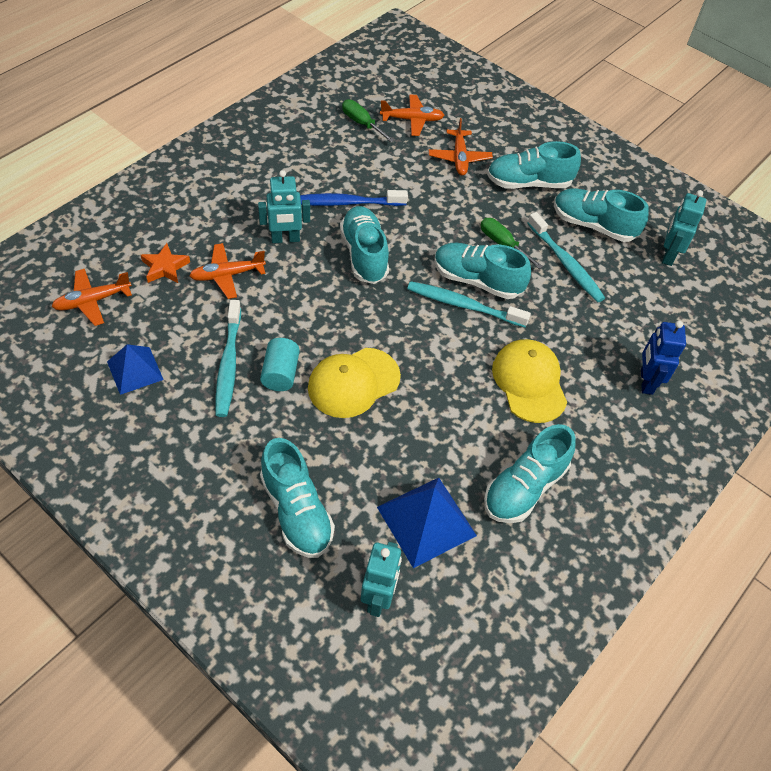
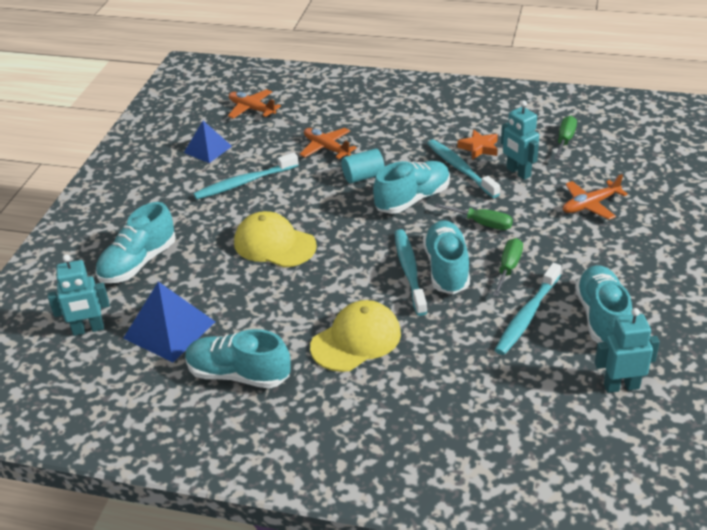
camera: 70 degrees right, 15 degrees down
orange star [141,243,190,283] -> orange star moved to [457,129,498,160]
turquoise robot [258,170,310,243] -> turquoise robot moved to [501,100,539,180]
turquoise cylinder [260,338,300,391] -> turquoise cylinder moved to [342,149,385,184]
blue toothbrush [300,190,408,206] -> turquoise toothbrush [427,140,500,198]
orange plane [380,95,445,136] -> none
turquoise shoe [487,141,581,189] -> none
blue robot [641,321,686,395] -> none
none -> green screwdriver [435,203,513,230]

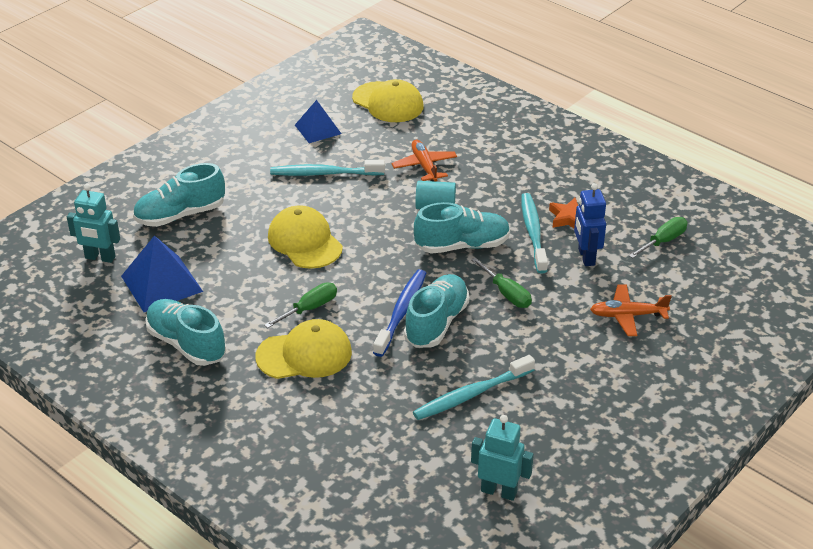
camera: 25 degrees right, 0 degrees up
orange plane [228,89,281,119] -> yellow cap [352,79,424,122]
turquoise toothbrush [395,229,427,316] -> blue toothbrush [373,269,426,357]
green screwdriver [493,238,523,297] -> green screwdriver moved to [264,282,337,328]
turquoise robot [501,100,539,180] -> blue robot [574,183,606,266]
turquoise shoe [575,265,632,343] -> none

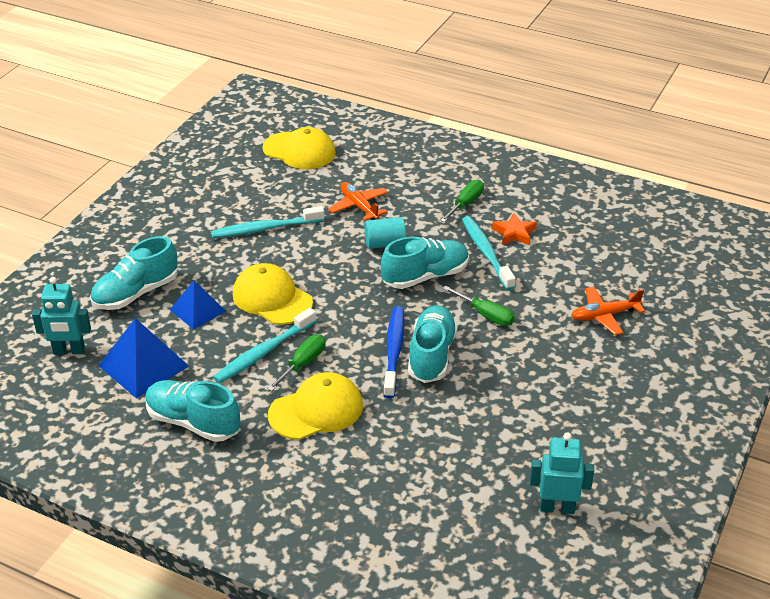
camera: 15 degrees left, 0 degrees up
blue pyramid [295,100,341,143] -> blue pyramid moved to [170,280,226,330]
turquoise toothbrush [413,355,535,420] -> turquoise toothbrush moved to [213,308,317,383]
blue robot [574,183,606,266] -> none
green screwdriver [629,217,687,258] -> green screwdriver moved to [440,180,484,222]

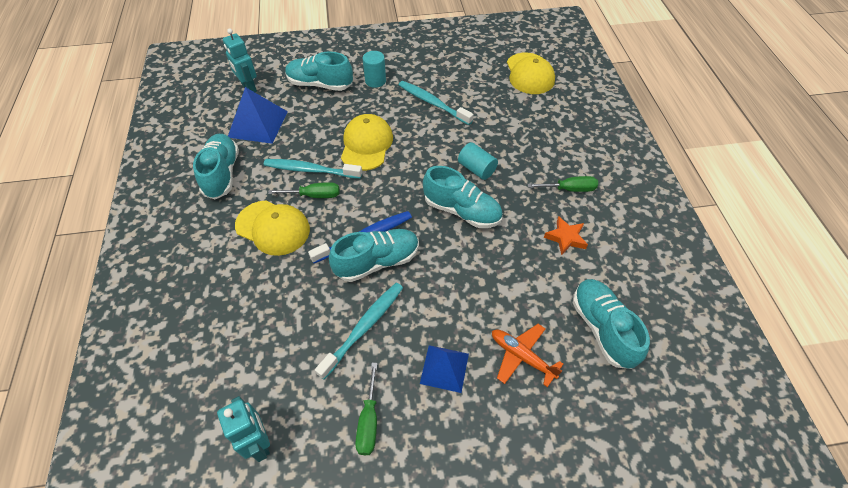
camera: 55 degrees right, 15 degrees up
blue pyramid [170,280,226,330] -> blue pyramid moved to [420,345,469,393]
orange plane [328,182,388,221] -> none
green screwdriver [442,285,515,326] -> green screwdriver moved to [355,363,377,455]
turquoise toothbrush [462,216,516,290] -> turquoise toothbrush moved to [315,283,403,380]
none -> turquoise cylinder [363,51,386,88]
none -> turquoise shoe [573,279,650,369]

